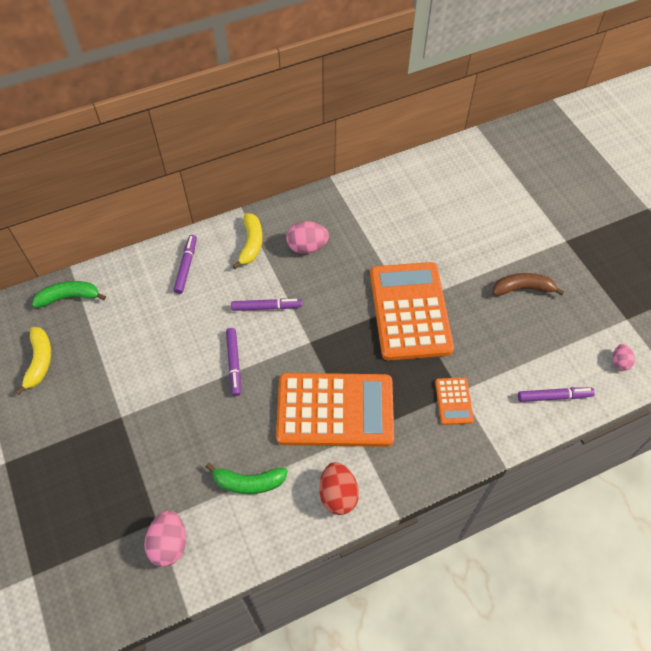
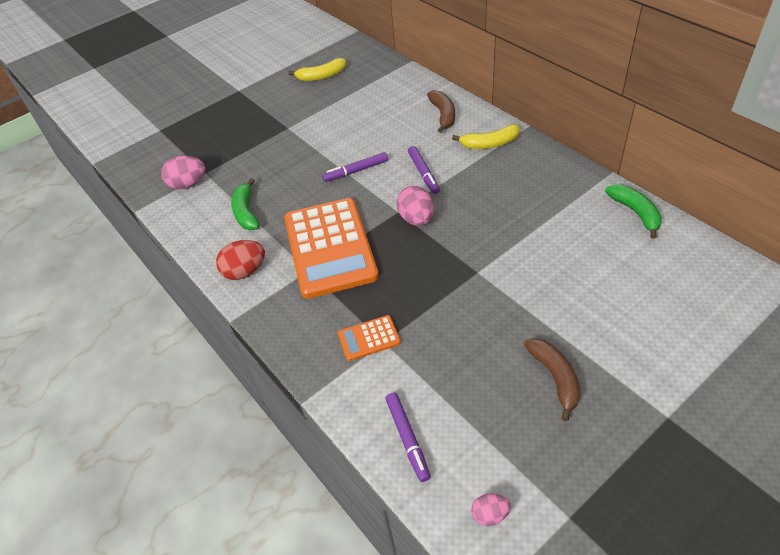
camera: 80 degrees right, 10 degrees down
green banana [32,281,106,308] -> green banana moved to [605,184,662,239]
purple marker [174,235,197,294] -> brown banana [427,90,455,133]
pink egg [286,221,329,254] -> pink egg moved to [397,186,434,226]
orange calculator [370,262,454,360] -> none

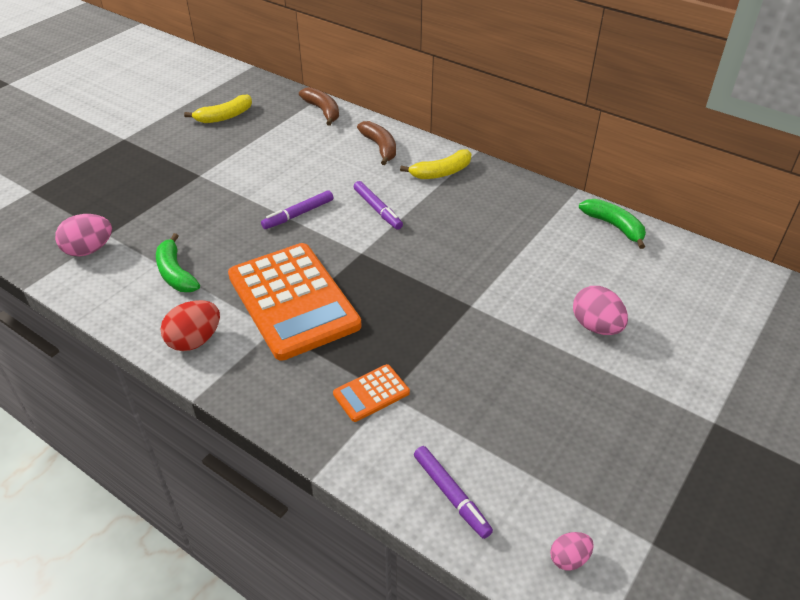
camera: 20 degrees left, 5 degrees down
pink egg [397,186,434,226] -> pink egg moved to [573,286,628,335]
brown banana [524,338,581,421] -> brown banana moved to [299,87,339,126]

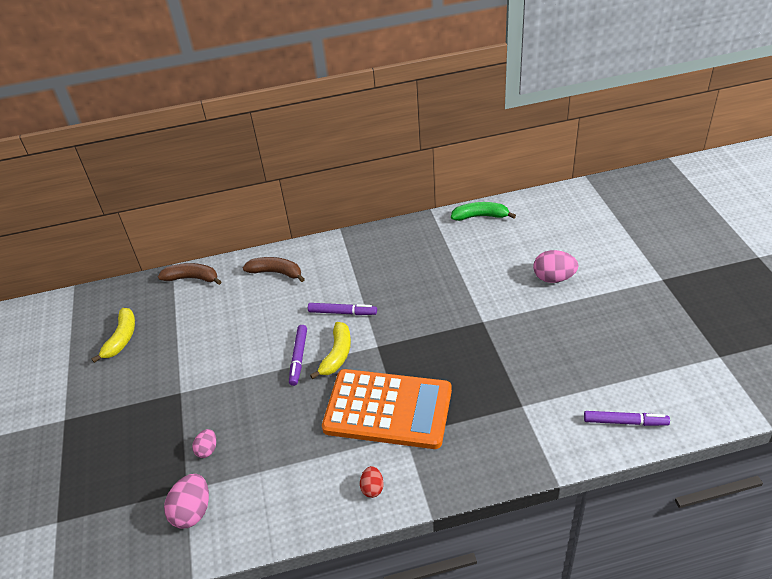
camera: 45 degrees left, 0 degrees up
green banana [156,233,200,292] -> none
red egg [161,300,220,351] -> red egg [360,466,384,498], size x0.58
orange calculator [333,364,410,422] -> none
yellow banana [400,149,472,179] -> yellow banana moved to [310,322,351,379]
pink egg [550,532,594,571] -> pink egg moved to [192,429,216,458]

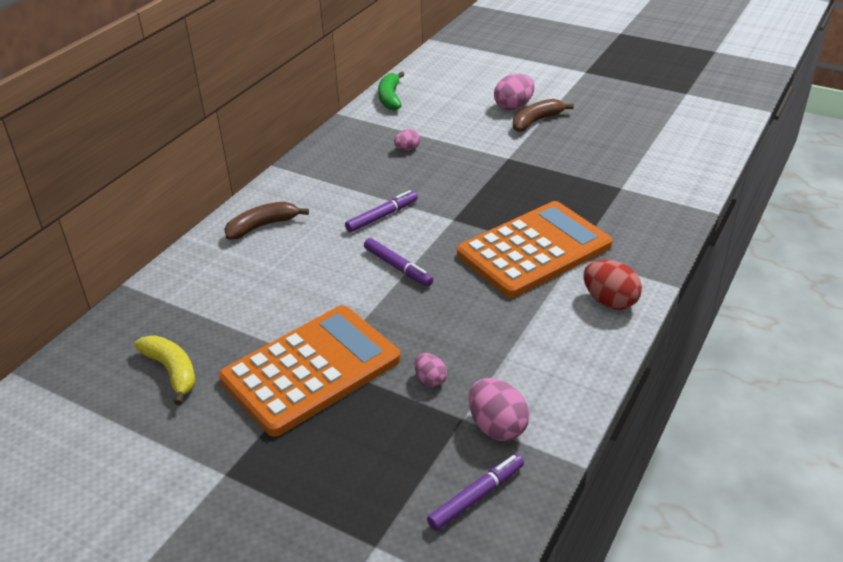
camera: 50 degrees left, 5 degrees down
brown banana [158,263,222,285] -> brown banana moved to [513,99,574,132]
yellow banana [310,322,351,379] -> none
red egg [360,466,384,498] -> red egg [583,260,642,310], size x1.71
green banana [451,202,516,221] -> green banana turned 45 degrees counterclockwise [378,71,404,111]
purple marker [584,411,670,426] -> purple marker moved to [427,454,524,531]
none -> orange calculator [219,305,401,437]
none -> pink egg [394,129,420,151]

